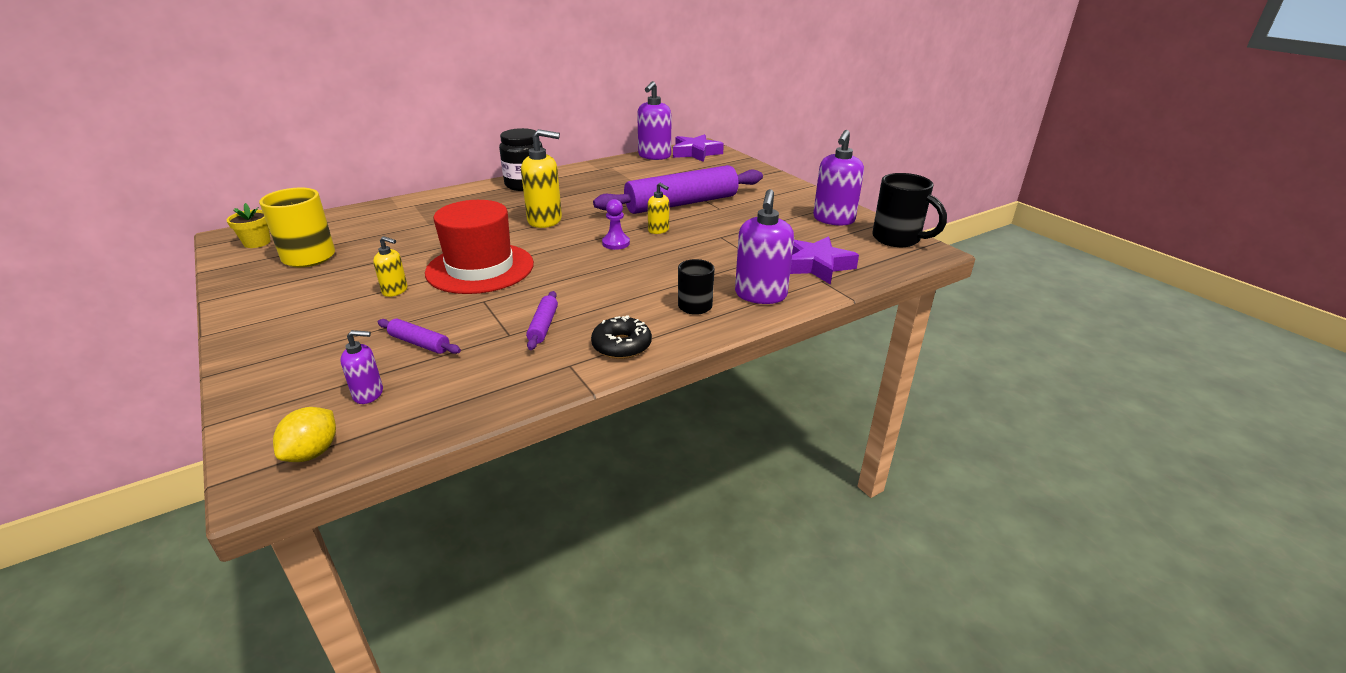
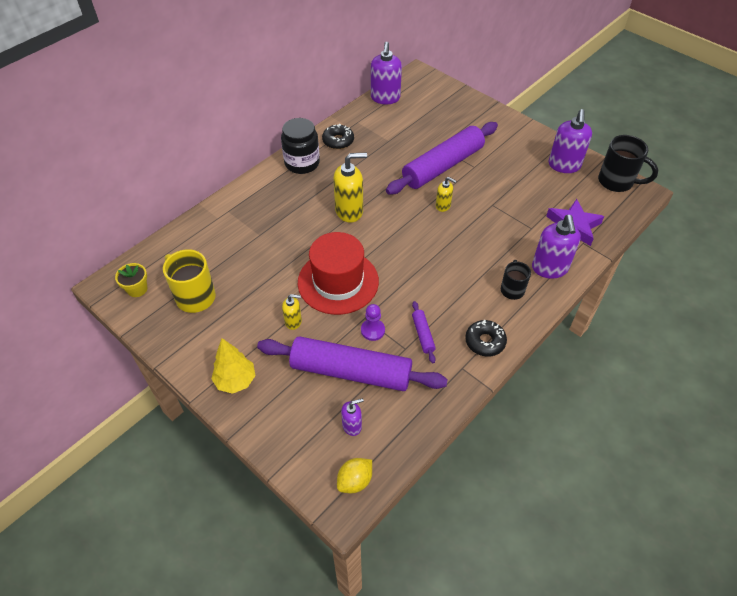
camera: 15 degrees left, 20 degrees up
yellow lemon [273,407,336,462] -> yellow lemon turned 45 degrees clockwise [337,458,372,493]
purple rolling pin [378,319,461,354] -> purple rolling pin [257,336,448,391], size x2.48
purple pawn [602,199,630,250] -> purple pawn moved to [361,304,385,341]
purple star [673,134,724,162] -> none
none -> yellow tree [211,338,256,394]
none -> black donut [322,124,354,149]

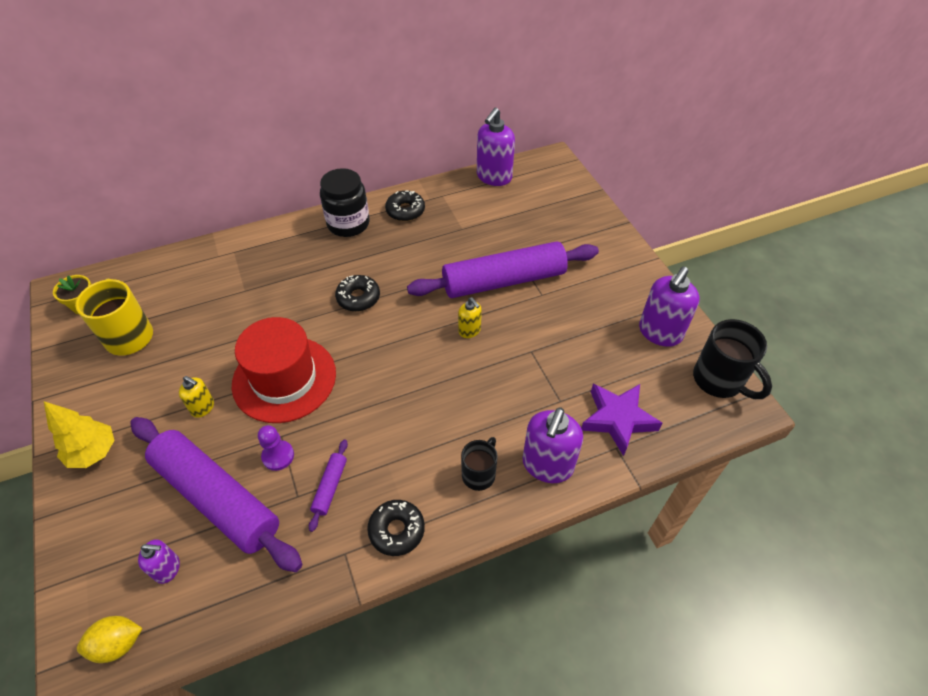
camera: 25 degrees right, 0 degrees up
yellow soap dispenser [333,153,367,223] -> black donut [335,275,380,311]

